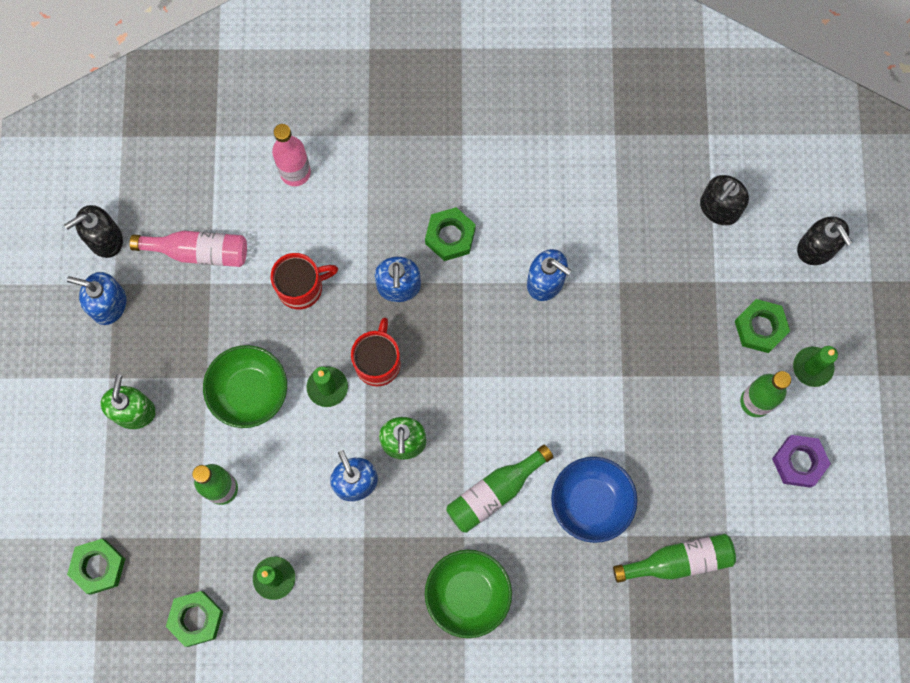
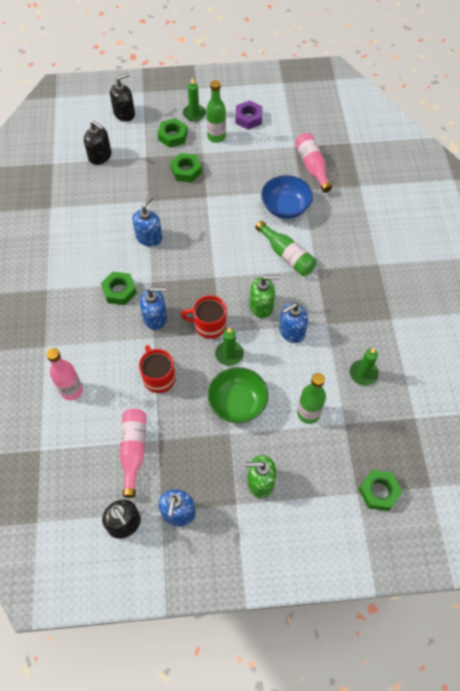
camera: 95 degrees left, 15 degrees down
green nut [166,591,223,647] -> green nut moved to [170,153,202,183]
green bowl [425,549,512,638] -> none
green bottle [613,534,736,583] -> pink bottle [295,133,332,193]

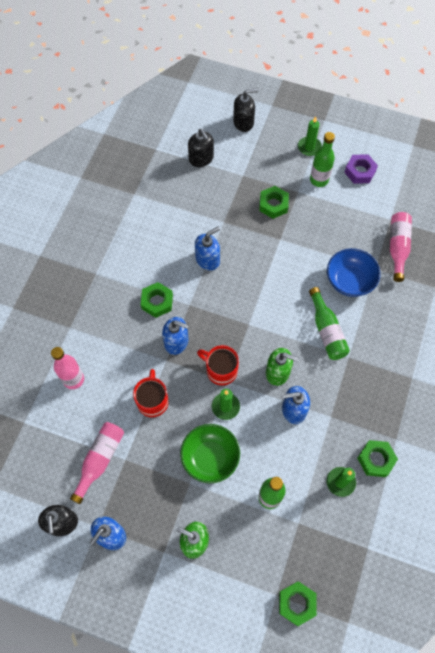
camera: 25 degrees right, 5 degrees up
green nut [157,118,188,148] -> green nut moved to [357,440,398,477]

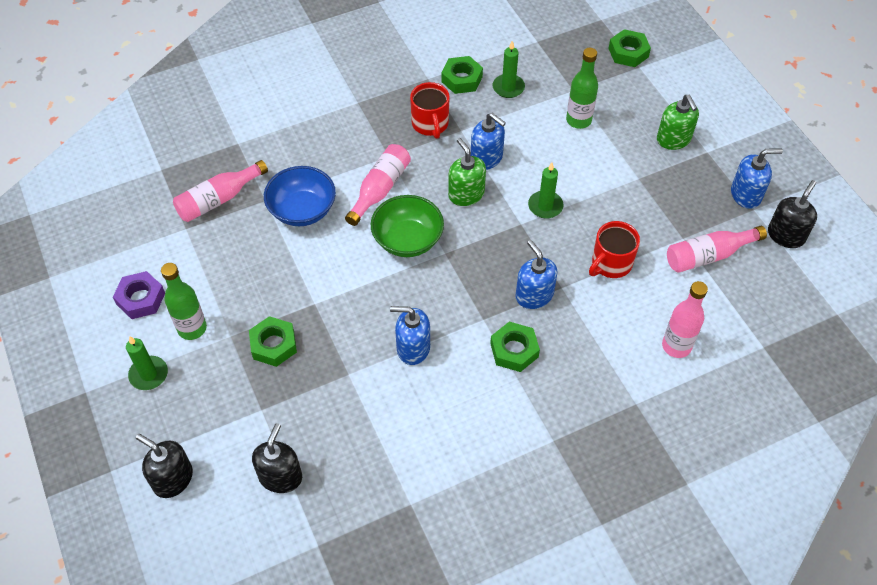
camera: 135 degrees left, 10 degrees down
green bowl [180,424,240,483] -> green bowl moved to [371,195,444,257]
red mug [197,345,239,385] -> red mug moved to [410,82,450,139]
green bottle [309,287,350,360] -> pink bottle [345,144,411,226]

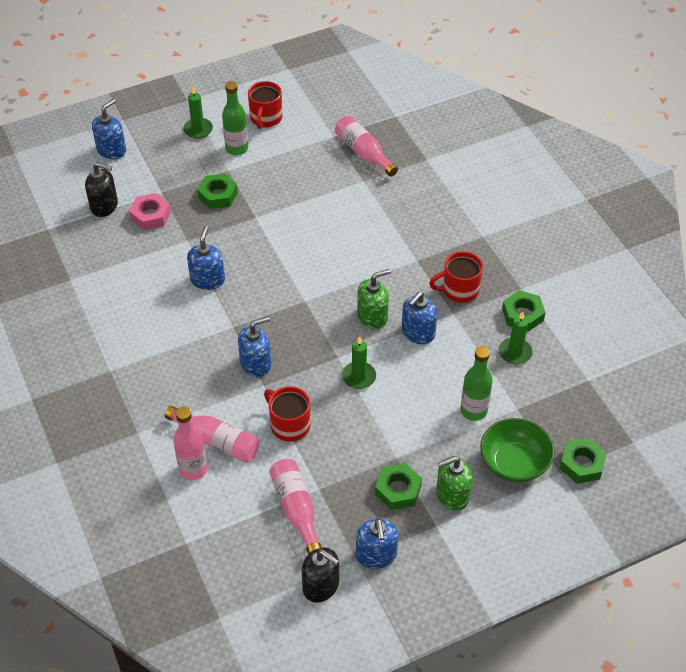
camera: 90 degrees right, 5 degrees down
purple nut [113,271,165,319] -> red mug [248,81,282,129]
black soap dispenser [136,434,193,498] -> blue soap dispenser [92,99,126,159]
blue bowl [264,166,336,226] -> none
pink bottle [345,144,411,226] -> pink bottle moved to [165,406,259,463]
green bowl [371,195,444,257] -> green bowl moved to [480,418,554,483]
green nut [490,322,540,372] -> green nut moved to [375,463,422,510]
none -> pink nut [129,193,171,230]

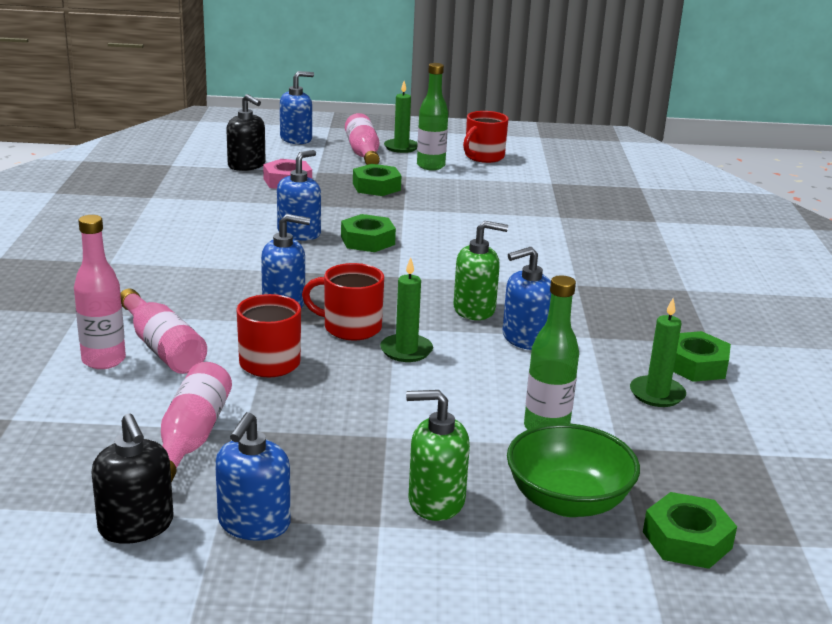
camera: 25 degrees right, 25 degrees down
pink bottle [335,116,398,177] -> pink bottle moved to [345,113,380,165]
green nut [375,463,422,510] -> green nut moved to [341,214,396,252]
red mug [429,251,483,303] -> red mug moved to [302,263,384,340]

